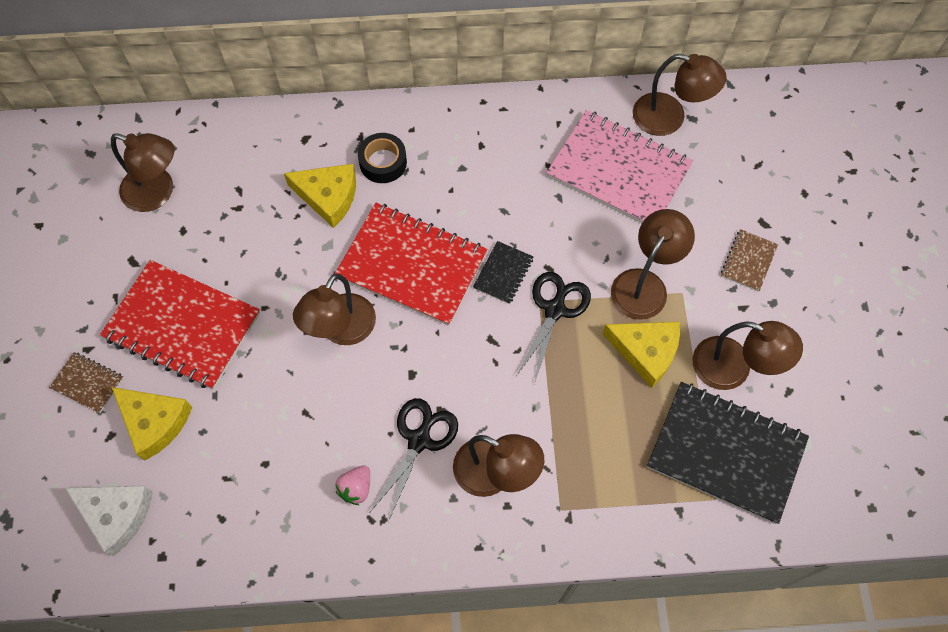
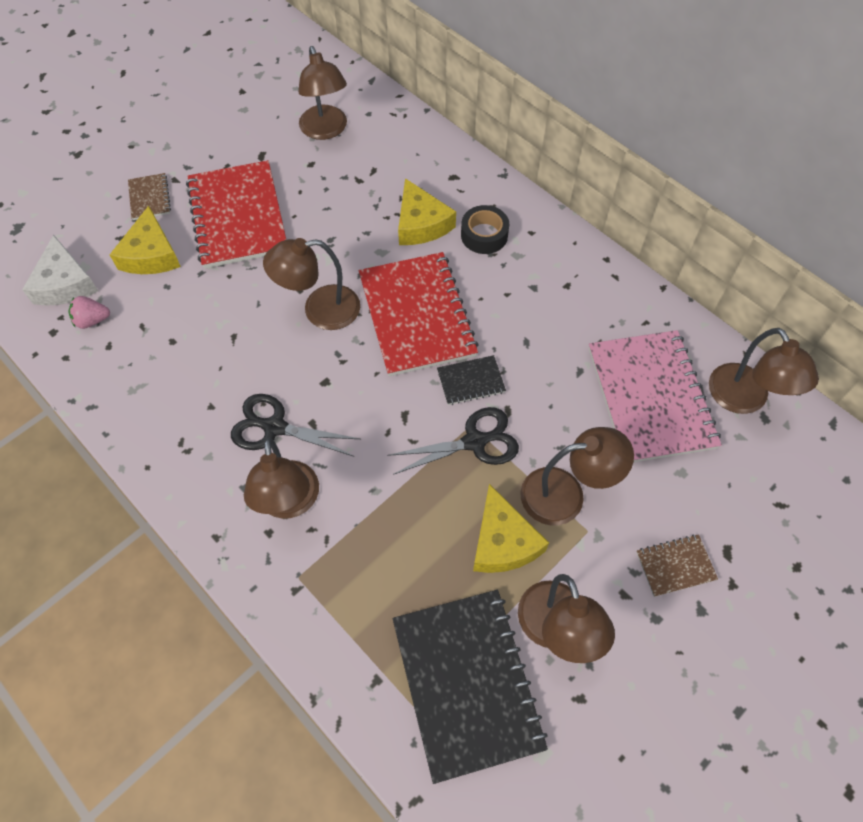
camera: 50 degrees right, 5 degrees down
pink strawberry [335,466,370,505] -> pink strawberry moved to [69,296,110,329]
black scissors [370,398,458,522] -> black scissors turned 150 degrees counterclockwise [231,394,360,456]

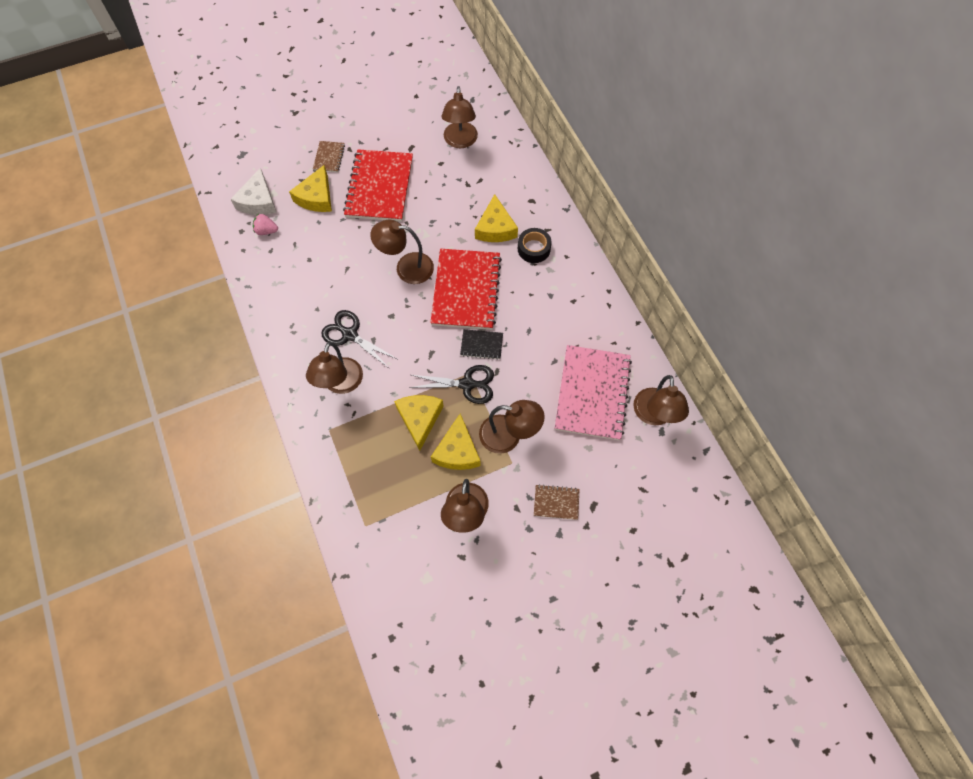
camera: 20 degrees right, 5 degrees up
black notebook [393,590,548,784] -> none
none -> yellow cheese [394,395,444,451]

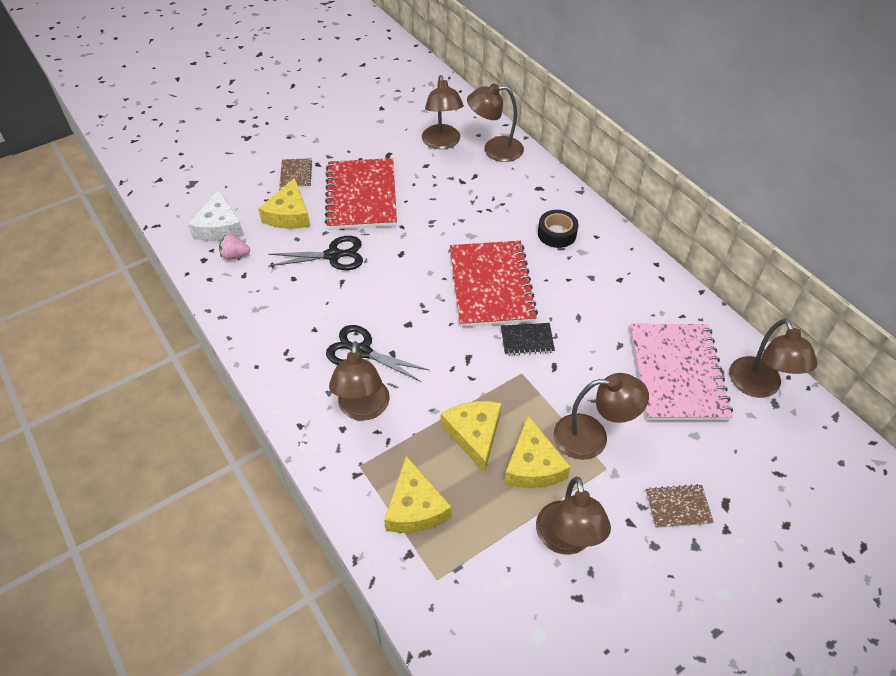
camera: 10 degrees left, 15 degrees down
brown lamp [370,220,434,284] -> brown lamp moved to [467,83,524,162]
black scissors [409,365,494,404] -> black scissors moved to [268,236,363,270]
yellow cheese [475,194,518,242] -> yellow cheese moved to [384,456,452,533]

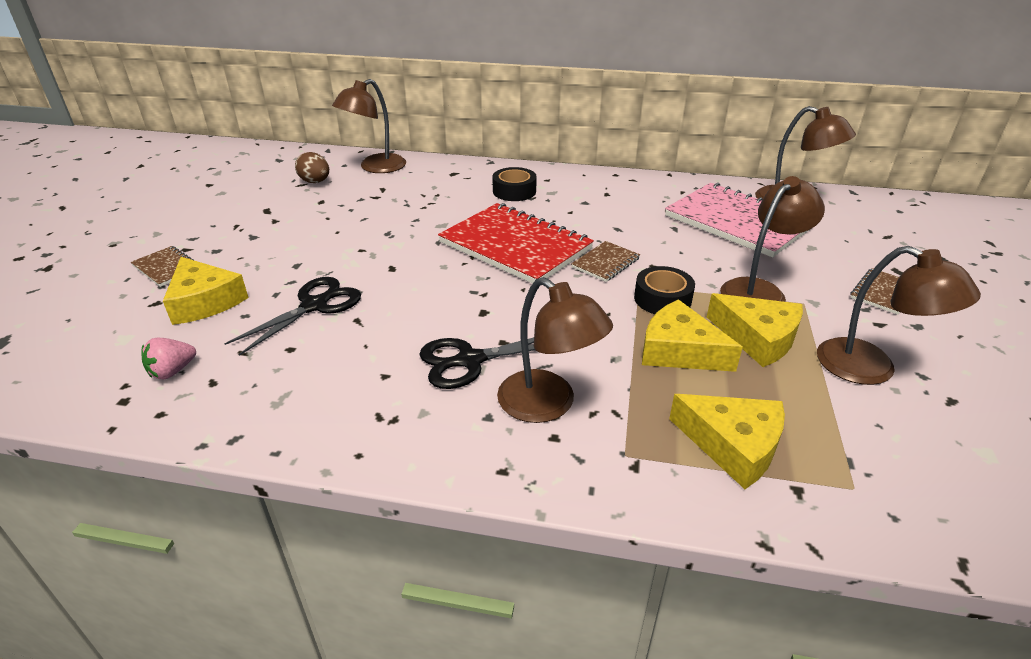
camera: 45 degrees left, 15 degrees down
white cheese [188,190,244,241] -> none
red notebook [325,158,397,230] -> none
brown lamp [422,75,464,149] -> brown egg [295,152,329,183]
black notebook [501,323,555,356] -> brown notebook [571,241,640,282]
none -> black tape [634,266,695,314]

